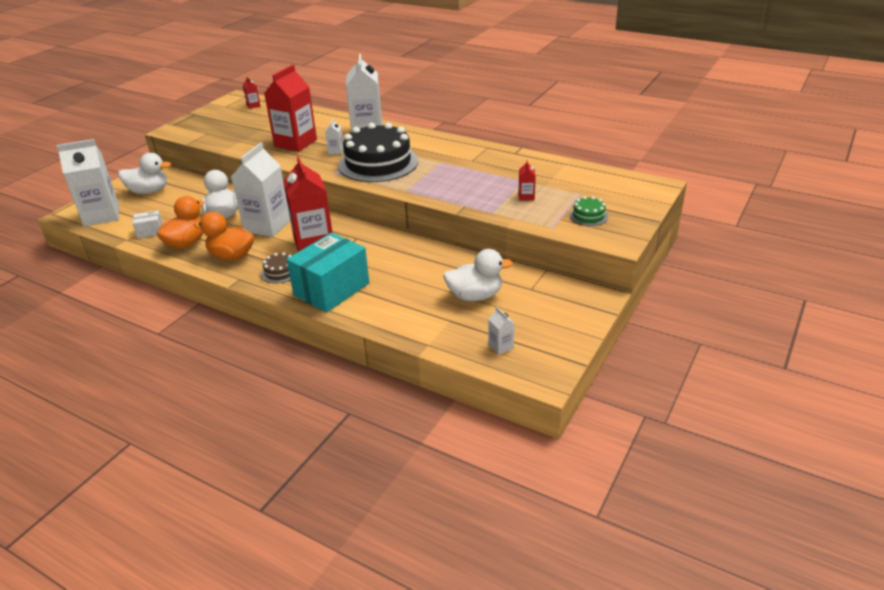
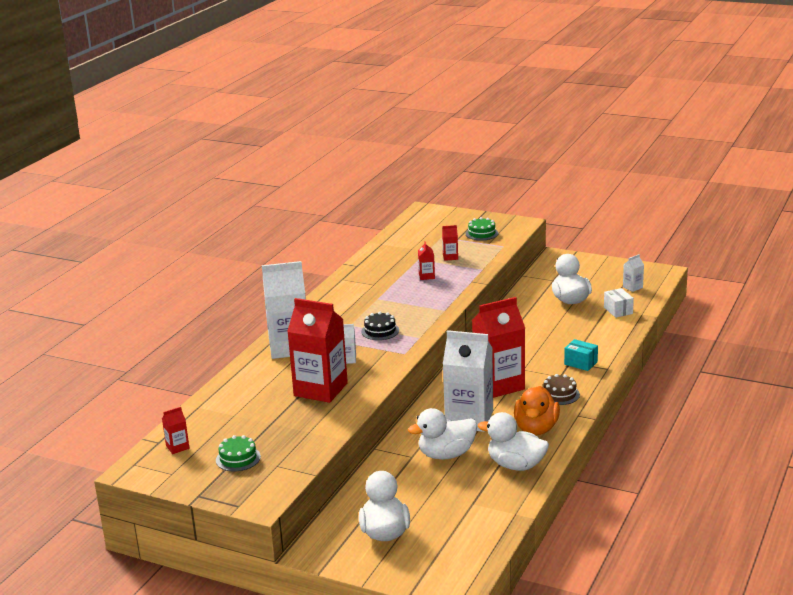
camera: 95 degrees left, 10 degrees down
white carton [57,139,119,227] -> none
white box [132,210,163,238] -> white box moved to [604,288,634,318]
orange duck [157,196,204,249] -> white duck [478,412,549,471]
turquoise box [287,233,370,313] -> turquoise box [564,339,598,371], size x0.45
black cake [338,123,418,182] -> black cake [361,312,399,340], size x0.41
none -> green cake [216,435,261,471]
none -> red carton [418,241,435,280]

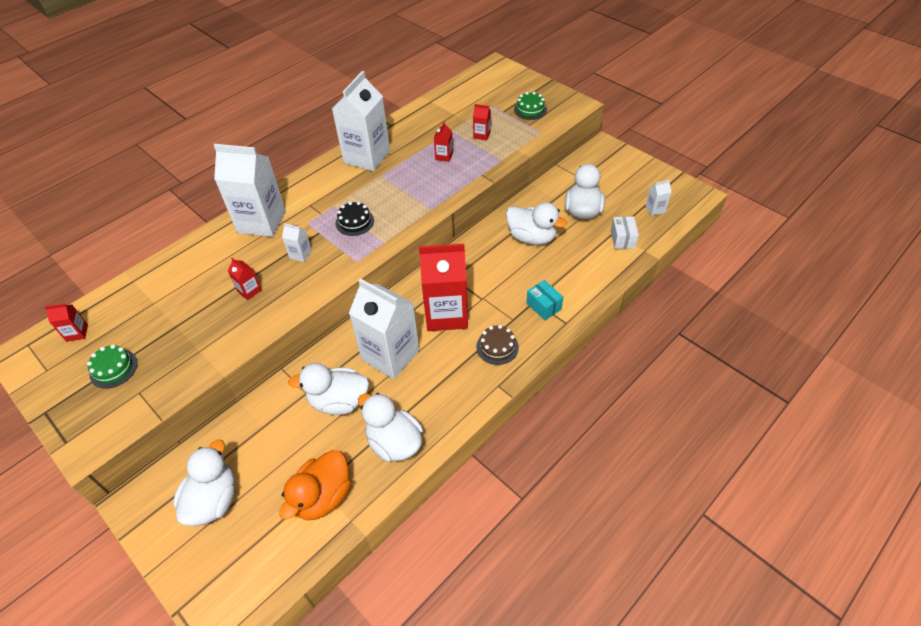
camera: 20 degrees right, 25 degrees up
red carton [287,298,348,403] -> red carton [228,258,262,300], size x0.42
orange duck [514,386,560,435] -> orange duck moved to [279,450,351,520]
none -> white carton [332,71,390,171]
none -> white duck [506,202,567,245]

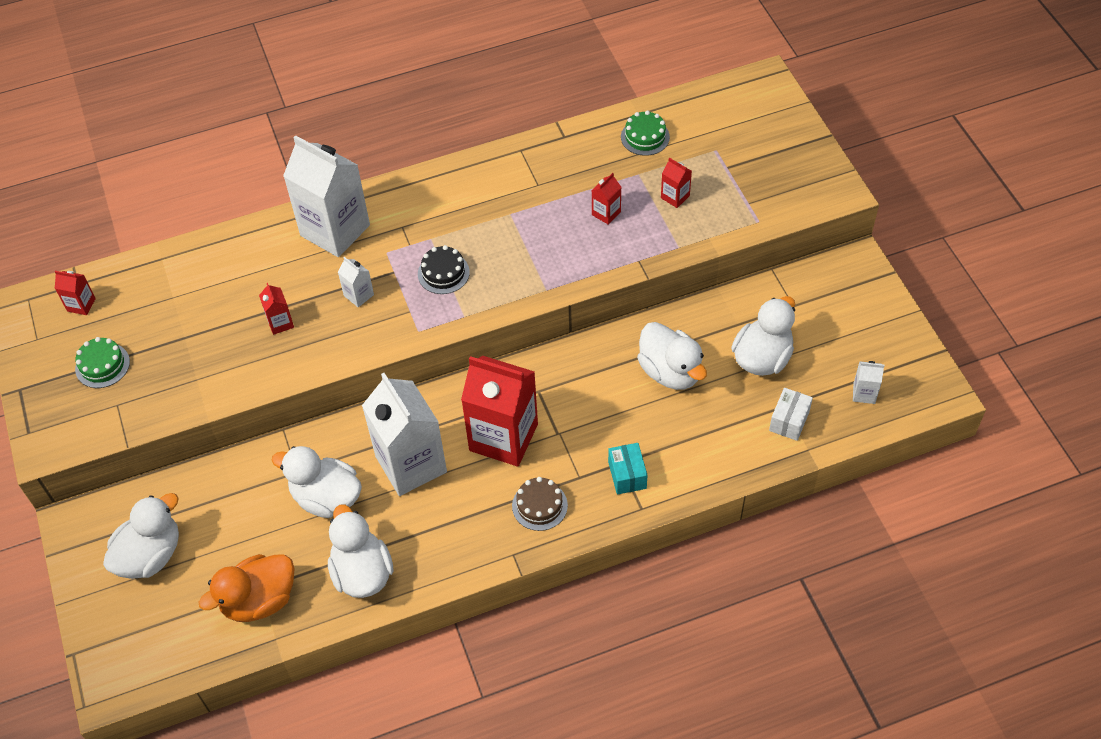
camera: 25 degrees right, 5 degrees up
white carton [332,71,390,171] -> none
green cake [514,92,547,120] -> green cake moved to [621,111,670,156]

